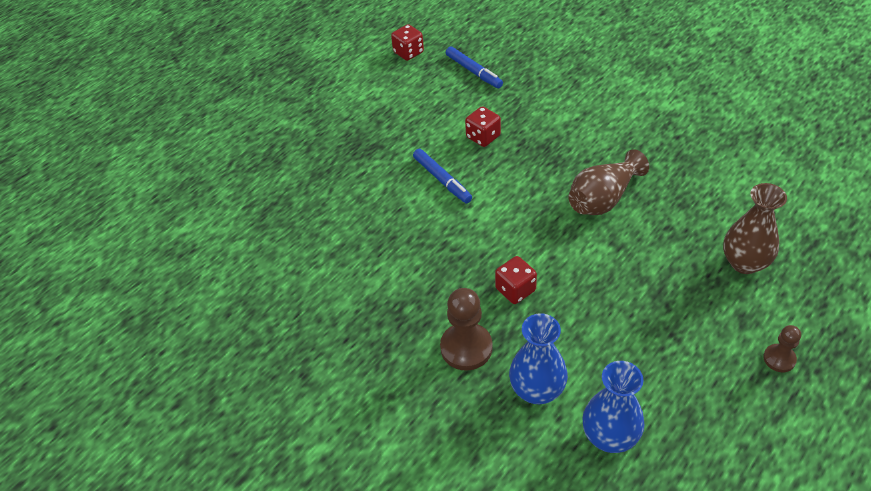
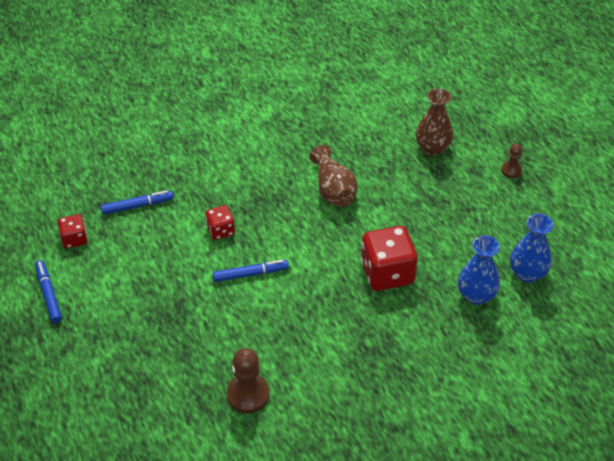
camera: 70 degrees left, 0 degrees up
brown pawn [440,288,493,371] -> brown pawn moved to [227,348,270,413]
red dice [495,256,537,304] -> red dice [361,226,418,291], size x1.86
none -> blue marker [35,260,62,323]

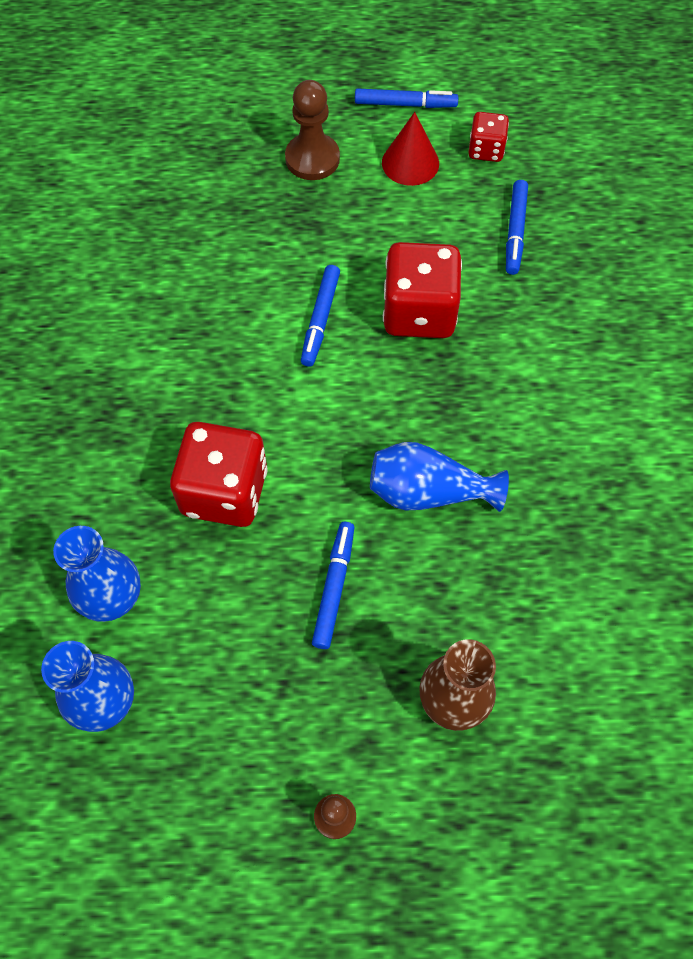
camera: 115 degrees right, 15 degrees up
red dice [205,205,235,240] -> red dice [383,242,462,338], size x1.86
brown pawn [227,348,270,413] -> brown pawn moved to [285,80,340,180]
brown vase [310,145,358,207] -> blue vase [370,442,509,512]
none -> blue marker [312,522,355,649]
none -> red cone [382,112,439,186]

